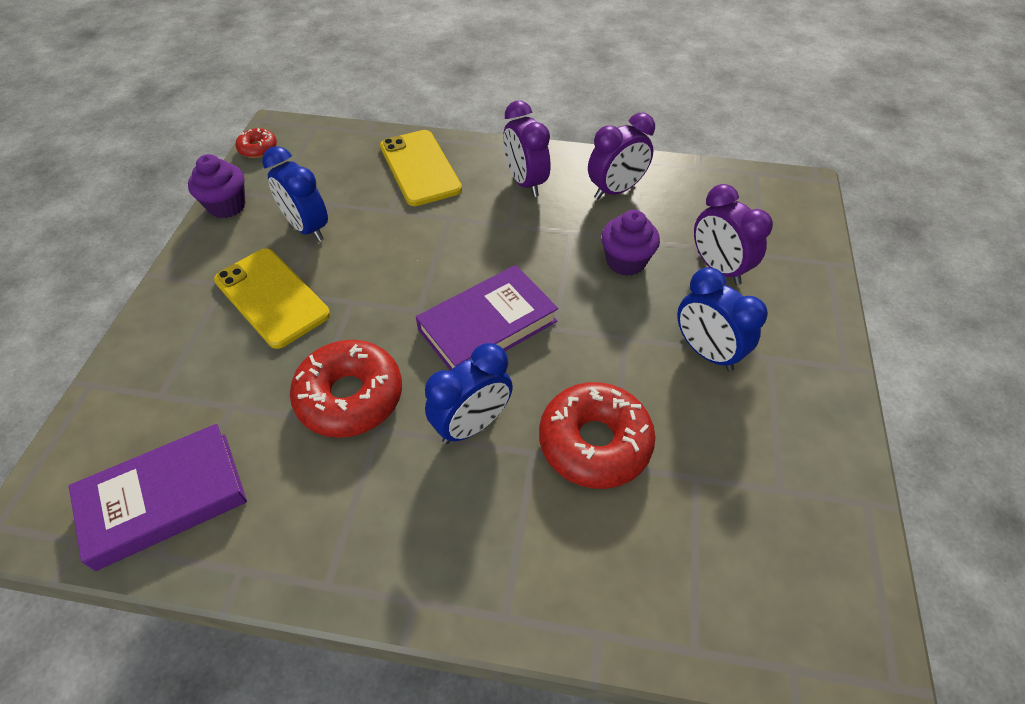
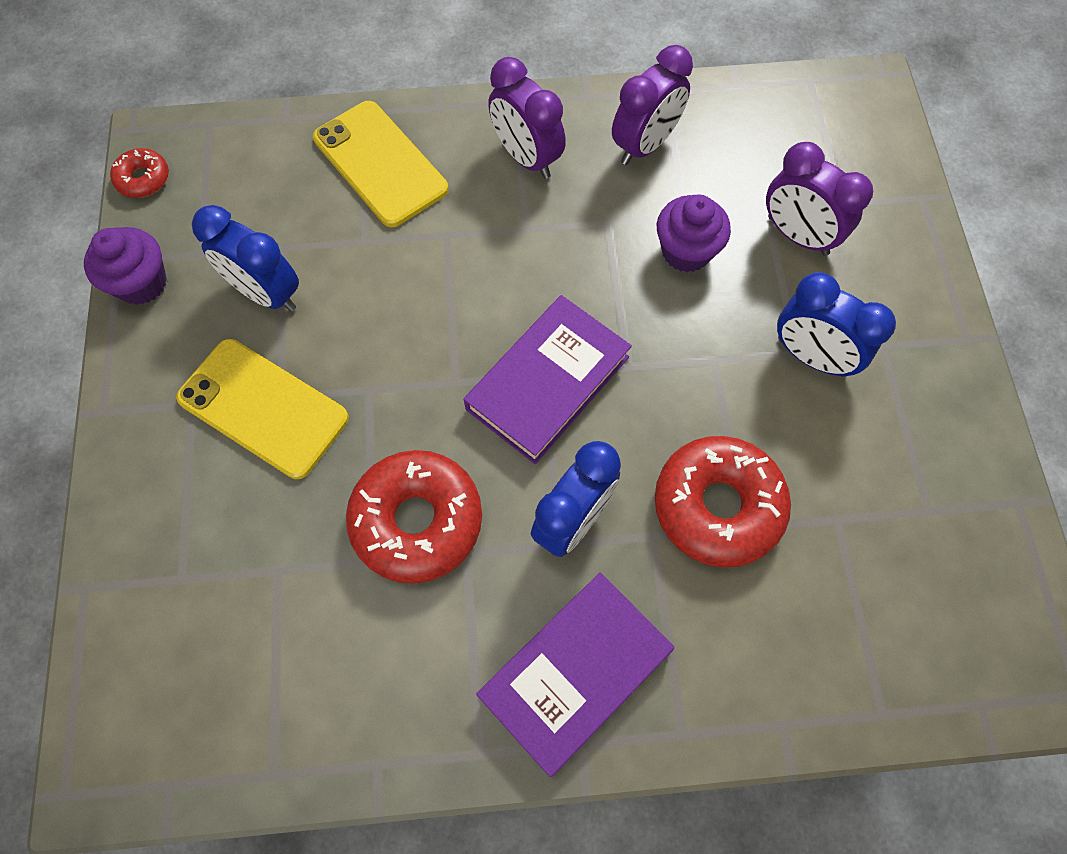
camera: 15 degrees left, 15 degrees up
purple book [69,424,247,571] -> purple book moved to [476,572,674,777]

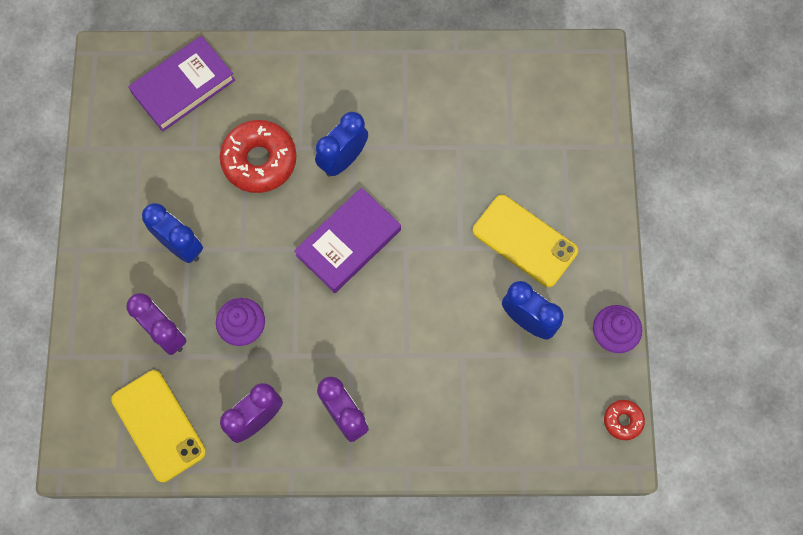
camera: 175 degrees left, 5 degrees up
yellow phone [313,101,448,227] -> yellow phone moved to [111,370,206,482]
red donut [346,450,482,584] -> none
purple book [476,572,674,777] -> purple book moved to [128,36,235,132]

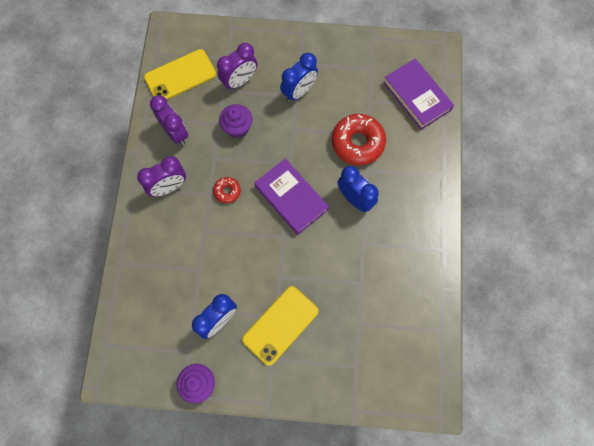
camera: 95 degrees right, 0 degrees up
red donut [604,400,645,440] -> red donut moved to [213,177,241,203]

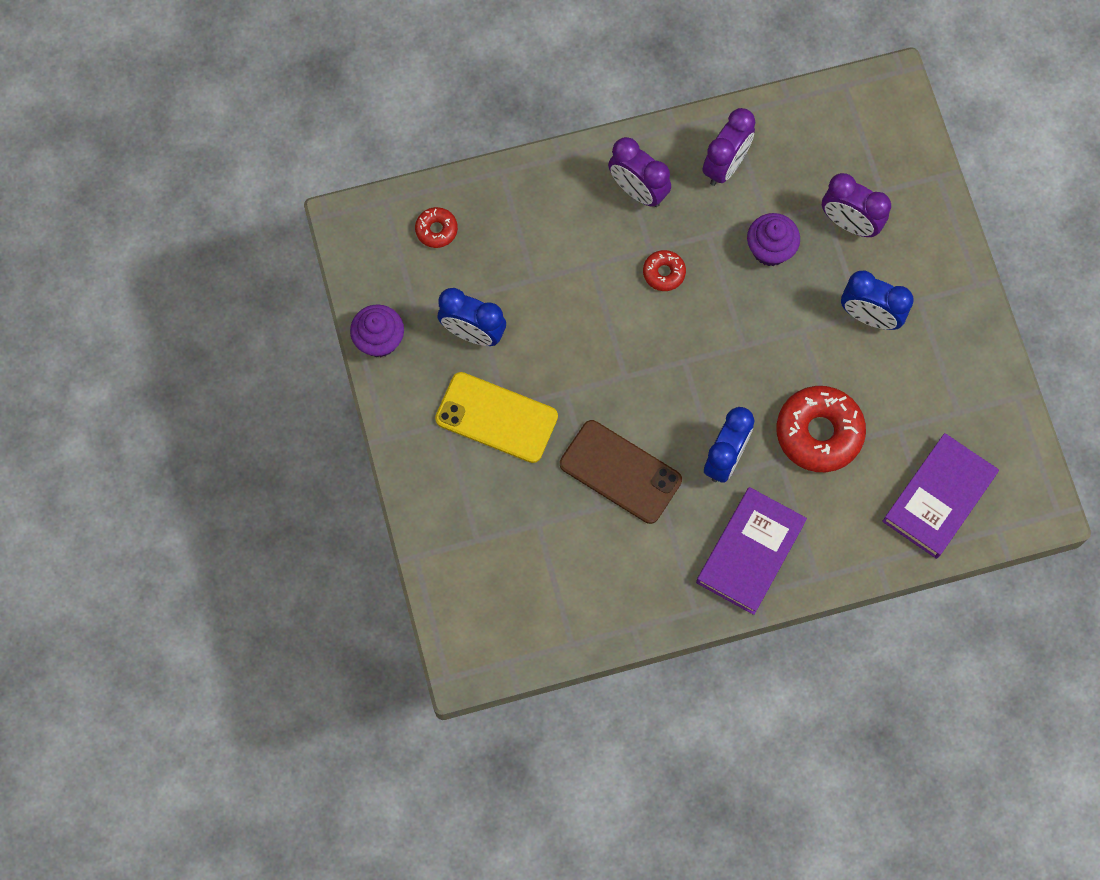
camera: 70 degrees right, 0 degrees up
yellow phone [144,49,216,100] -> none
purple book [254,159,329,235] -> purple book moved to [696,487,807,615]
none -> red donut [415,207,458,248]
none -> brown phone [560,420,682,524]

